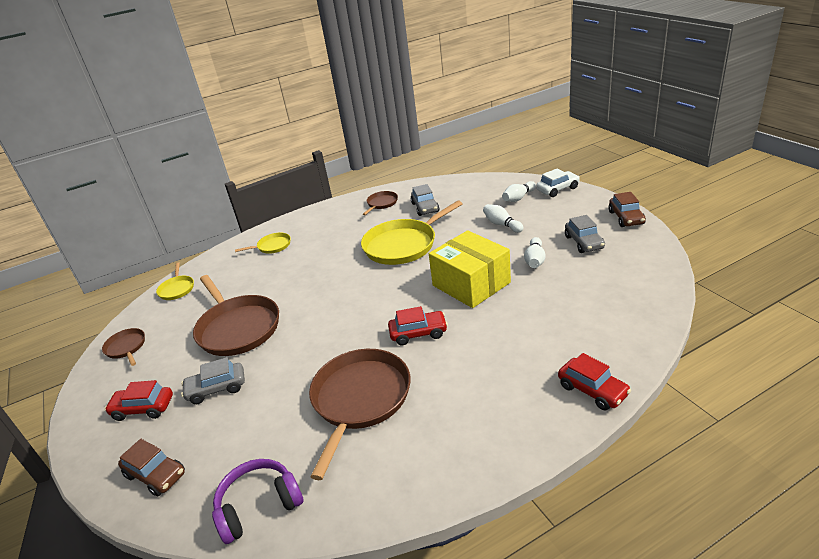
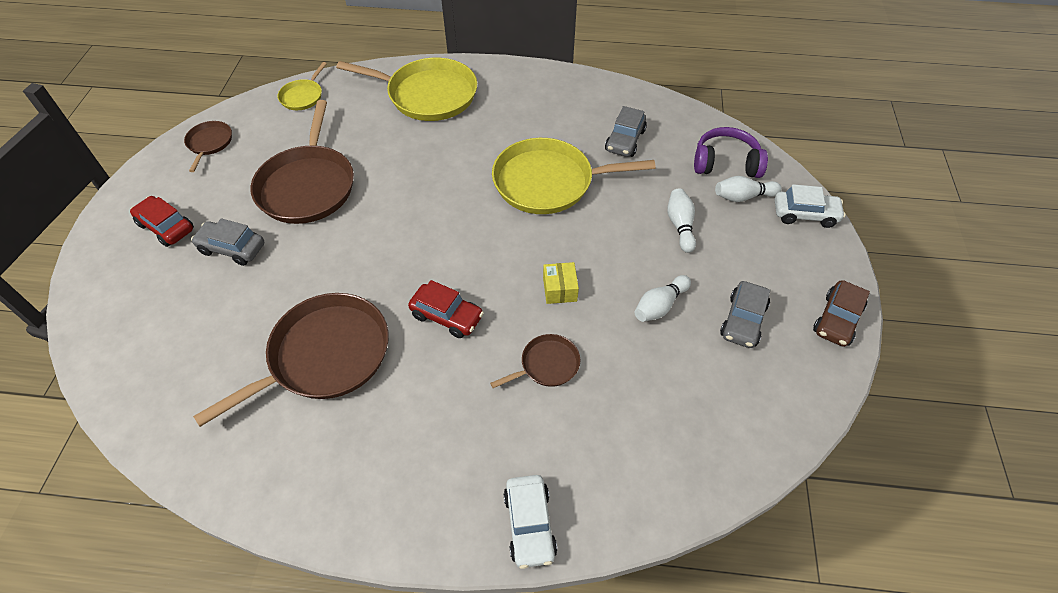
camera: 30 degrees right, 20 degrees up
brown car [118,439,185,496] -> none
purple headphones [212,459,304,544] -> purple headphones moved to [694,127,768,178]
yellow pan [235,233,291,254] -> yellow pan [336,58,477,121], size x2.06
brown pan [363,191,398,215] -> brown pan moved to [490,334,580,388]
yellow box [429,230,511,308] -> yellow box [543,262,579,304], size x0.42
red car [558,353,631,410] -> white car [504,475,557,569]

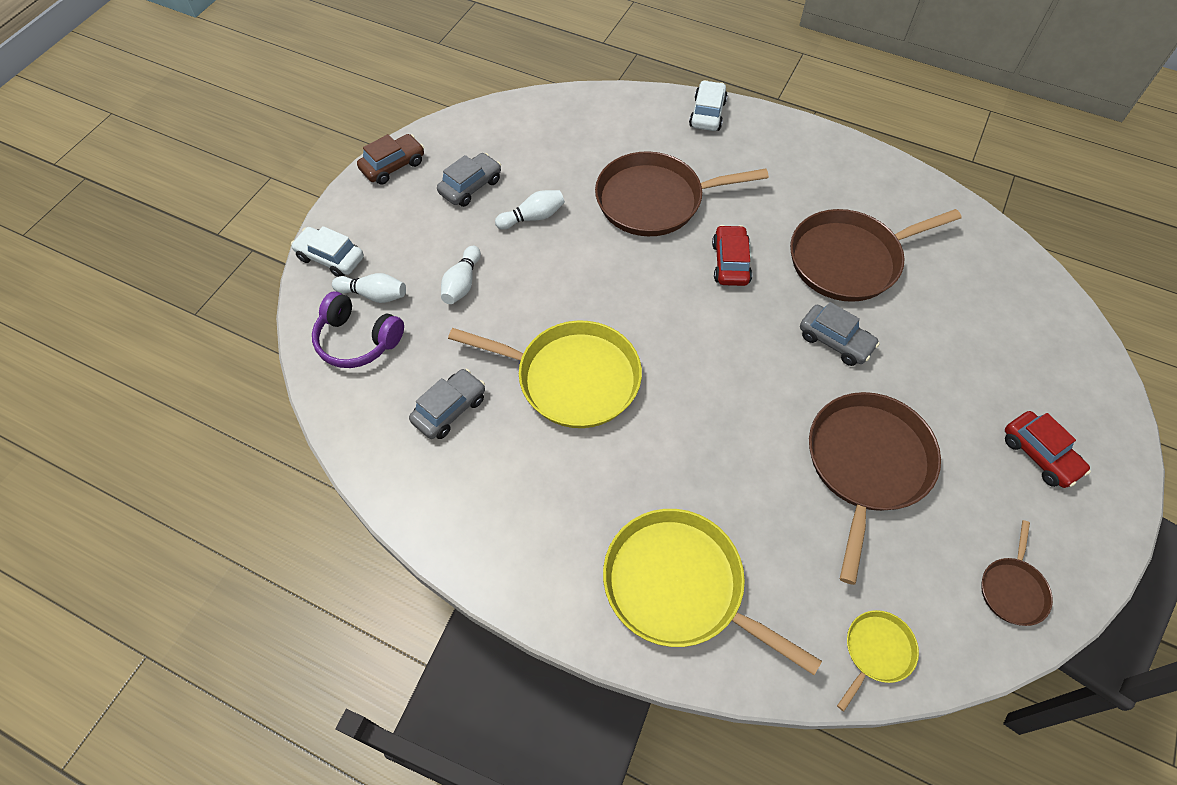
camera: 160 degrees left, 5 degrees up
grey car [191,218,264,266] -> grey car moved to [800,302,880,366]
red car [408,280,484,338] -> red car turned 45 degrees clockwise [712,225,752,286]
brown pan [490,334,580,388] -> brown pan [595,151,769,236], size x2.06
yellow box [543,262,579,304] -> none

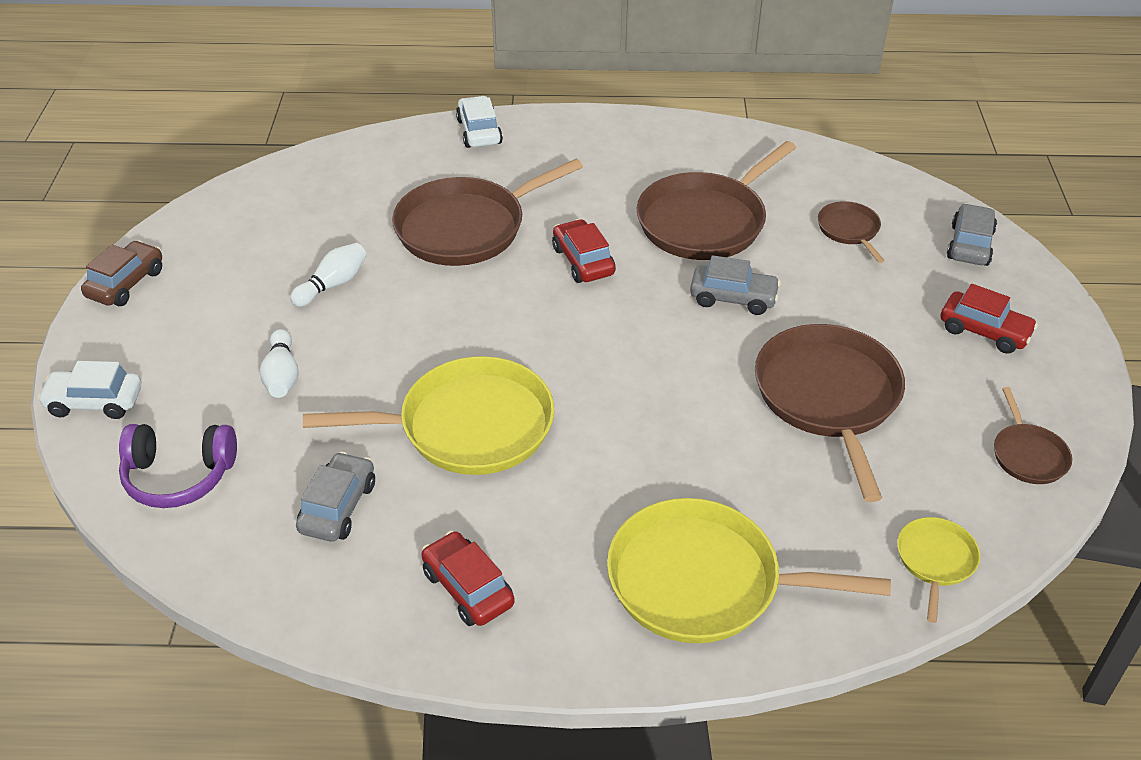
camera: 25 degrees left, 15 degrees down
white bowling pin [332,273,406,303] -> none
grey car [437,153,501,207] -> grey car moved to [947,203,997,266]
none -> red car [421,531,515,626]
none -> brown pan [818,201,885,263]

